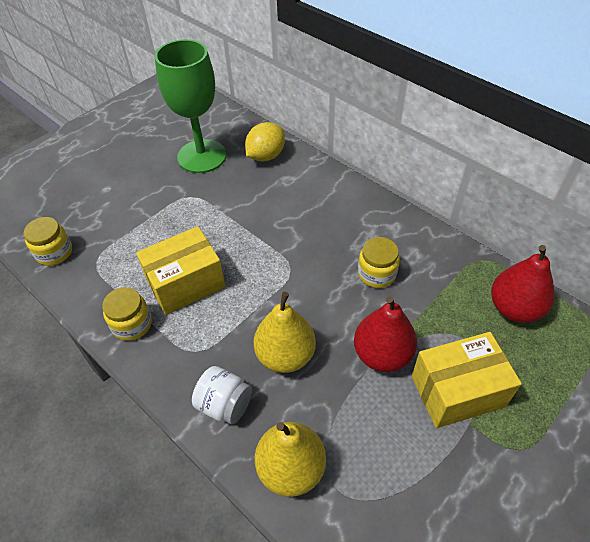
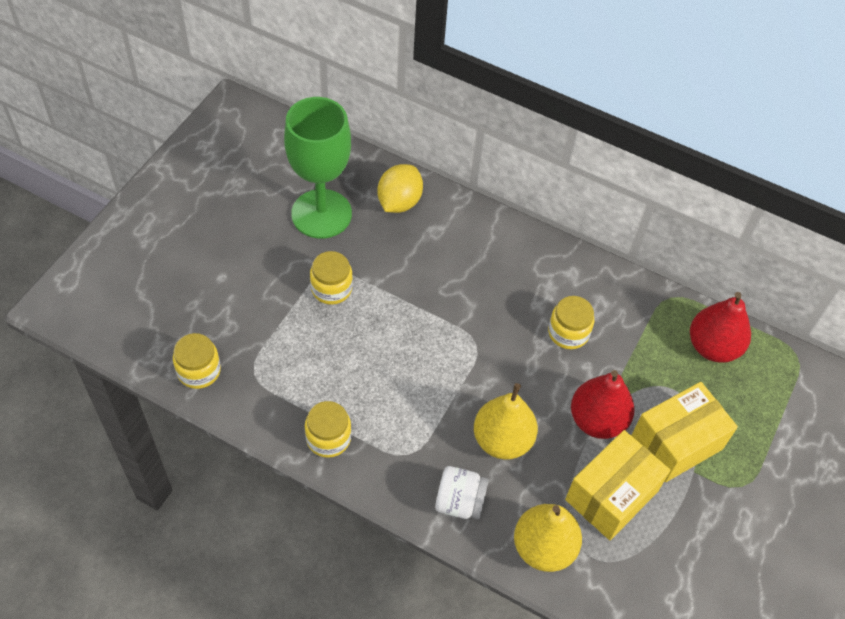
camera: 20 degrees left, 5 degrees up
yellow box [136,226,226,315] -> yellow box moved to [565,430,671,540]
none -> yellow jar [310,251,353,305]

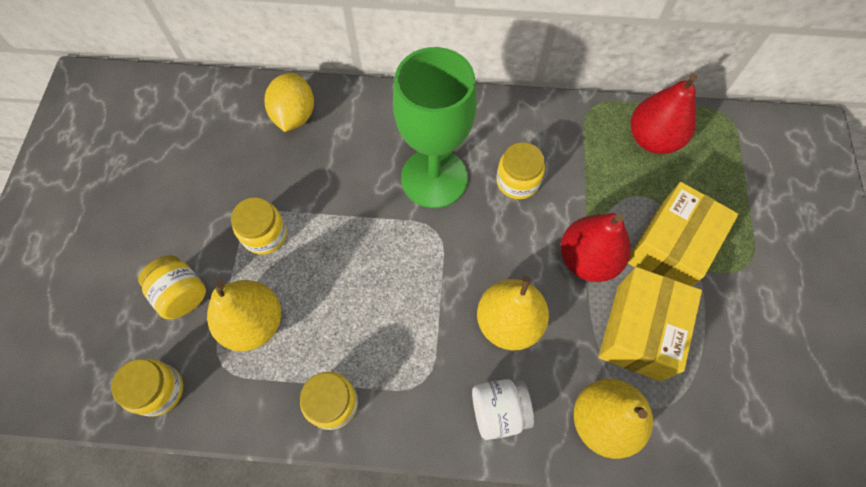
camera: 20 degrees left, 10 degrees up
green goblet [284,97,352,239] -> green goblet moved to [393,47,477,208]
none -> yellow jar [138,255,206,319]
none -> yellow pear [207,280,281,351]

